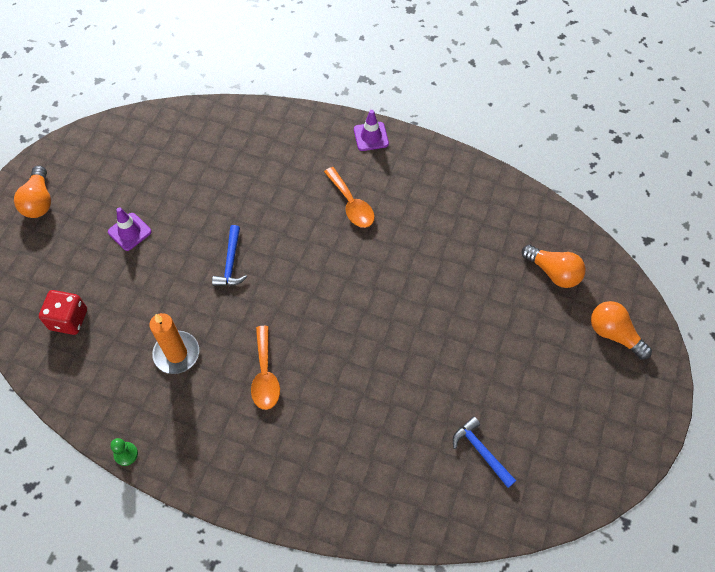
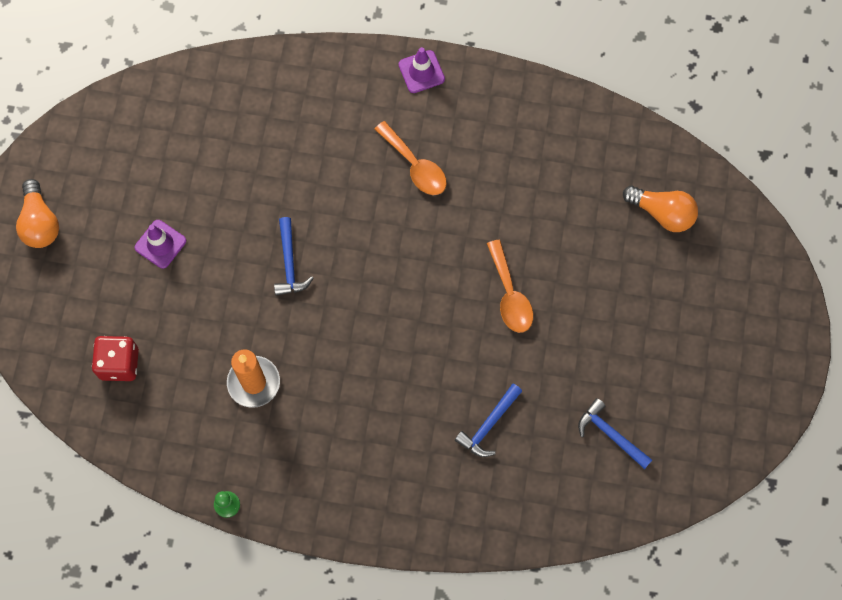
camera: 10 degrees left, 10 degrees up
orange spoon [251,326,280,410] -> orange spoon moved to [487,240,533,333]
orange light bulb [591,301,652,360] -> none
none -> blue hammer [455,384,522,457]

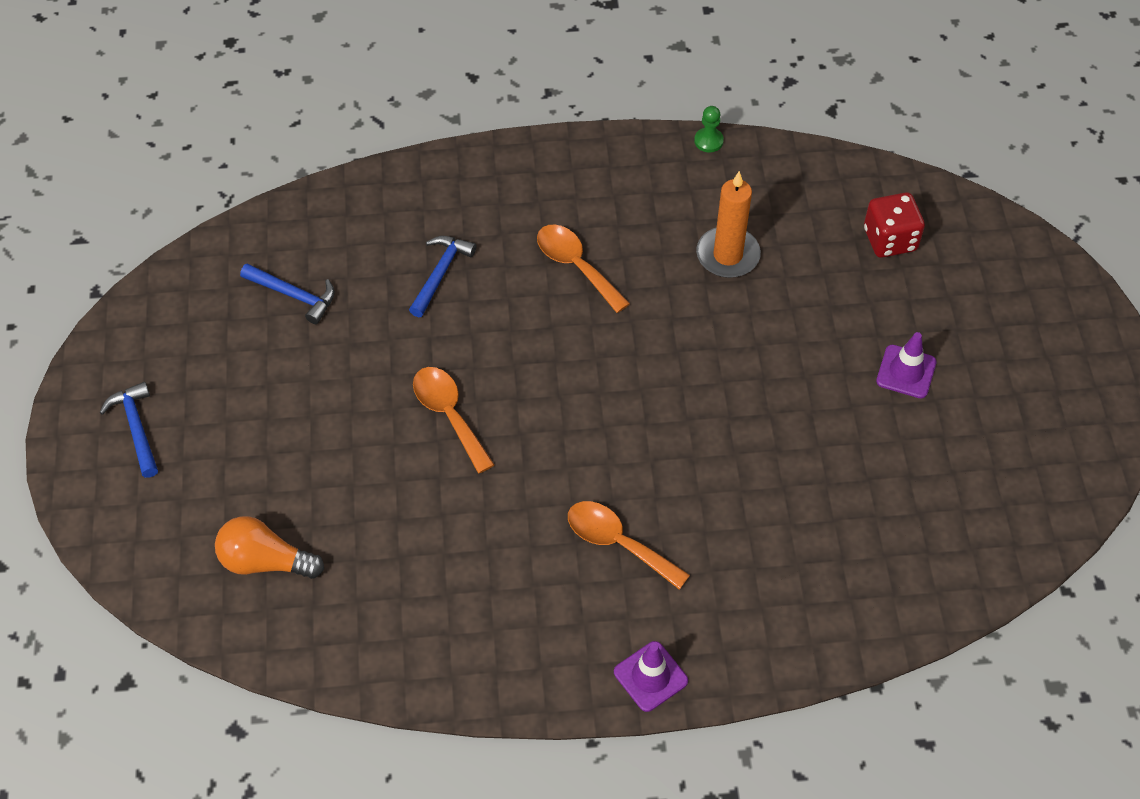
camera: 165 degrees right, 15 degrees down
orange light bulb [16,179,59,248] -> none
blue hammer [274,217,313,296] -> blue hammer moved to [99,382,158,478]
none -> orange spoon [537,224,630,313]

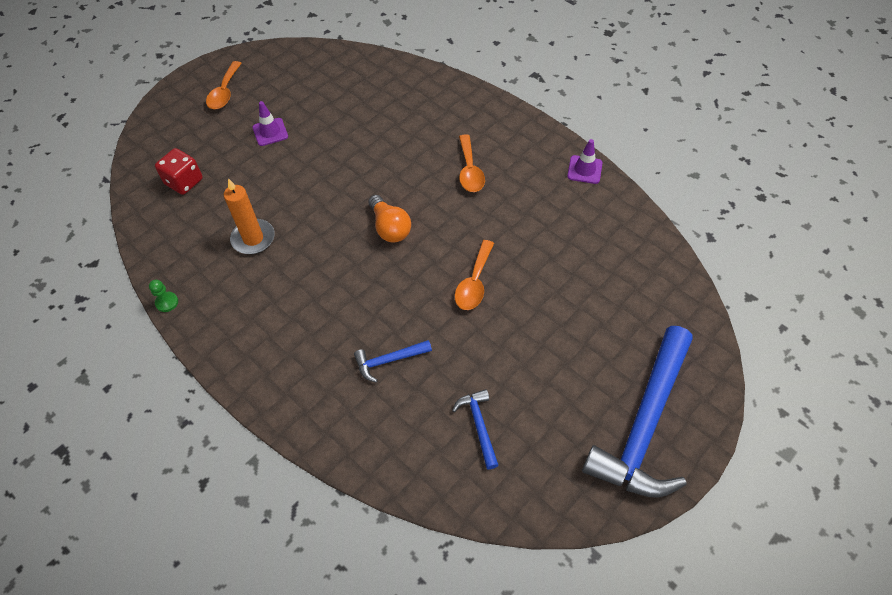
camera: 130 degrees left, 0 degrees up
blue hammer [99,382,158,478] -> blue hammer [582,326,693,498], size x2.32
orange light bulb [215,516,324,579] -> orange light bulb moved to [369,195,411,242]
orange spoon [537,224,630,313] -> orange spoon moved to [206,61,242,109]
purple traffic cone [614,641,688,712] -> purple traffic cone moved to [567,139,602,184]

